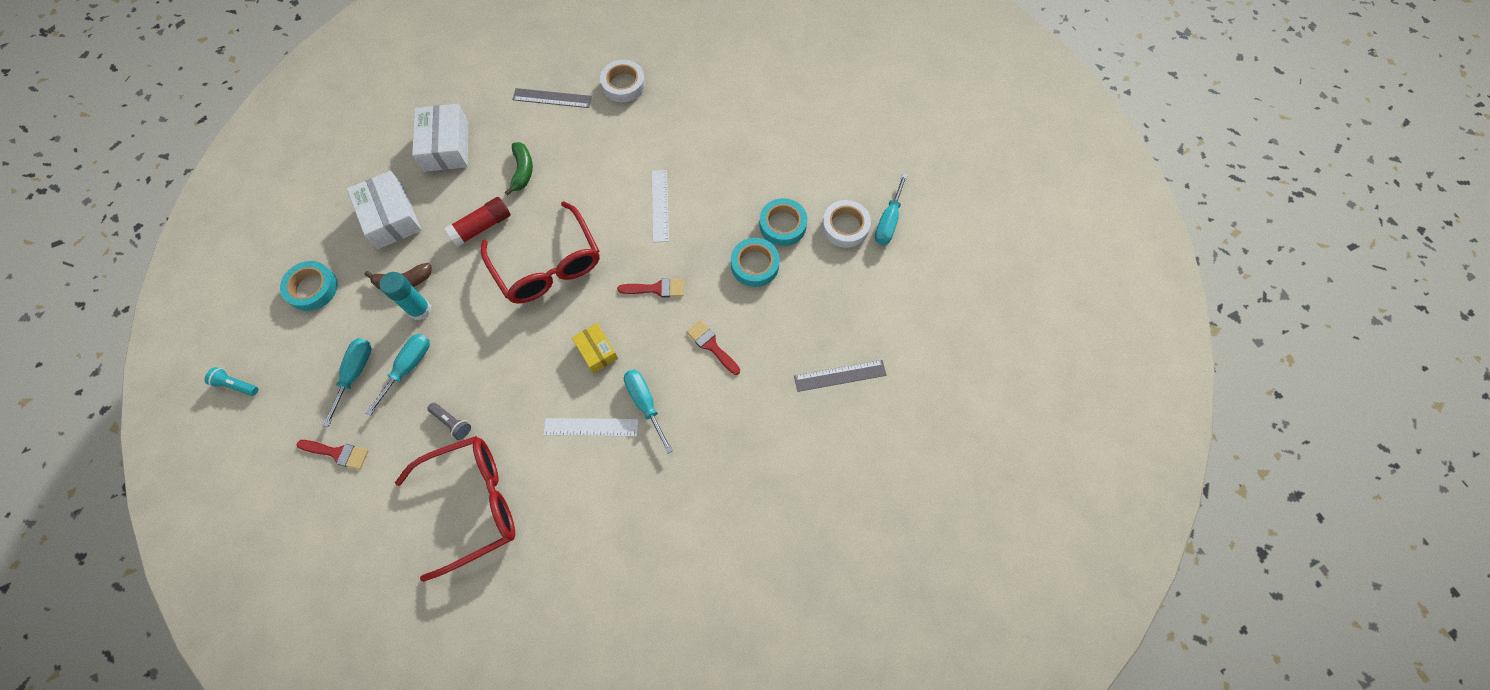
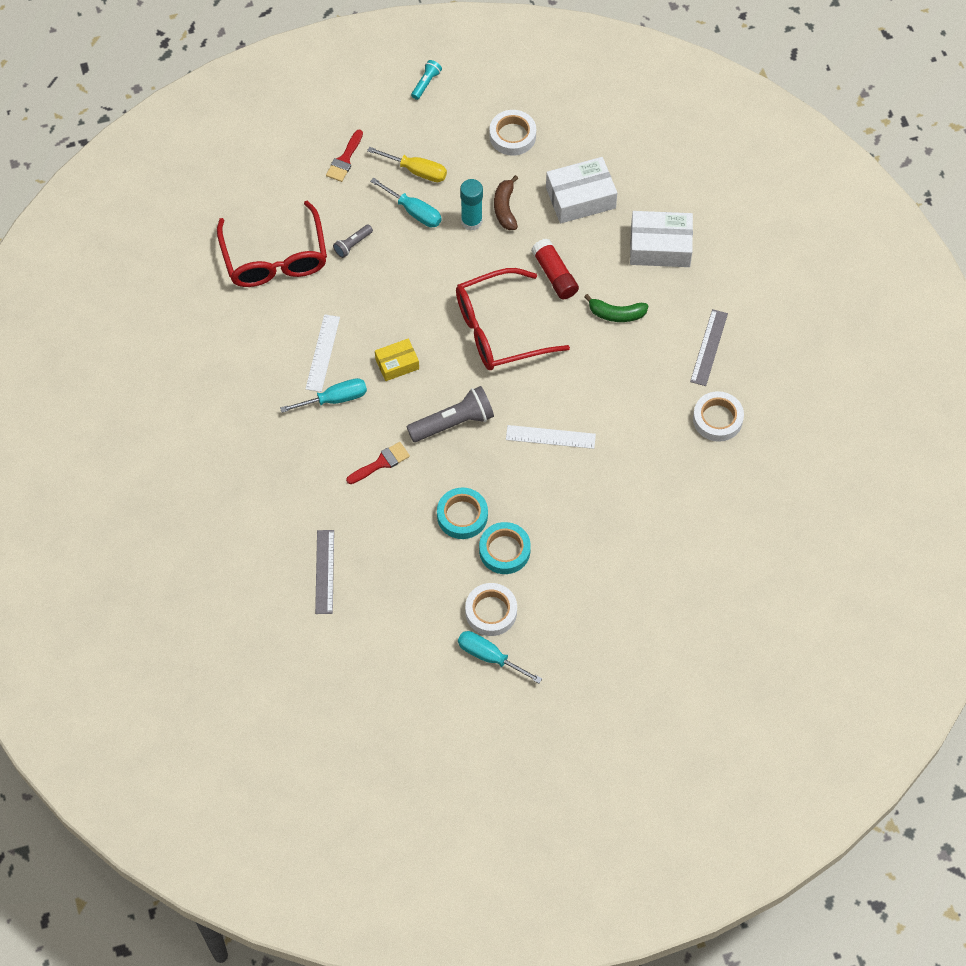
camera: 100 degrees right, 5 degrees down
turquoise tape [280,261,338,311] -> white tape [489,110,536,156]
turquoise screwdriver [322,338,372,427] -> yellow screwdriver [367,147,447,182]
red brush [617,278,684,298] -> grey flashlight [407,386,494,442]

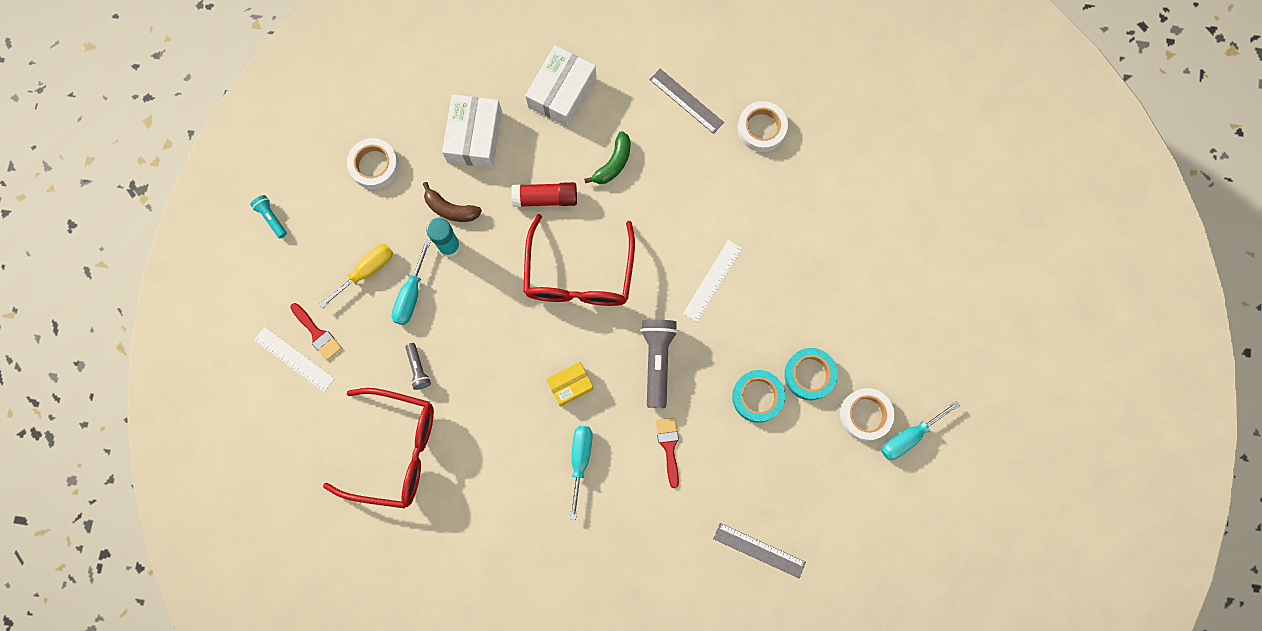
camera: 65 degrees left, 15 degrees up
white ruler [305,314,340,392] -> white ruler moved to [254,327,335,392]
turquoise screwdriver [370,178,442,227] -> turquoise screwdriver turned 135 degrees clockwise [392,239,431,325]
yellow box [375,338,419,381] -> yellow box turned 60 degrees clockwise [546,362,594,407]

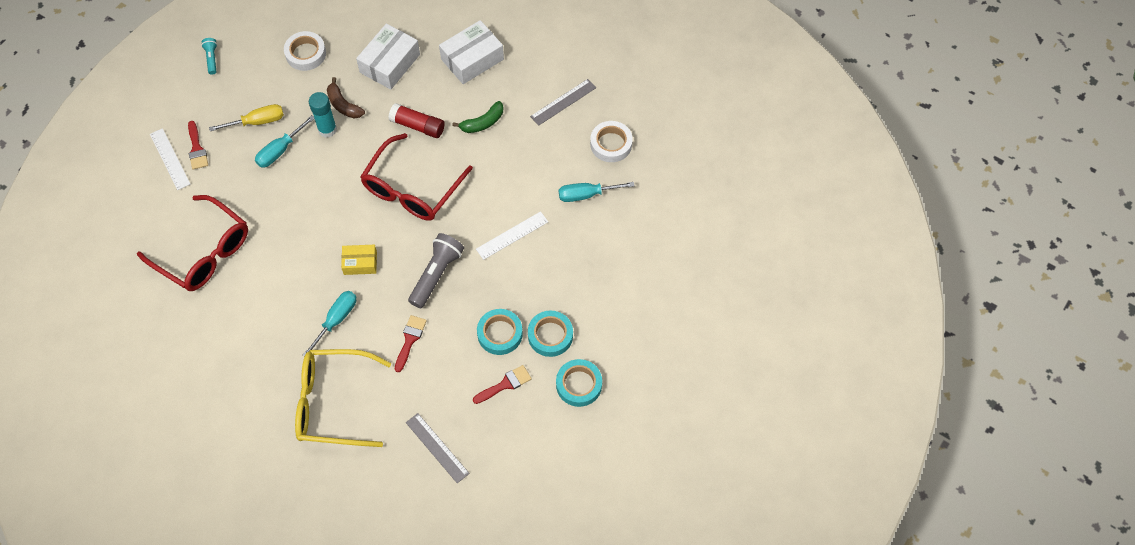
camera: 25 degrees right, 15 degrees down
grey flashlight [405,343,431,390] -> none
grey ruler [649,69,724,134] -> grey ruler turned 75 degrees clockwise [530,79,596,126]
white tape [840,388,895,441] -> turquoise tape [556,359,602,407]
turquoise screwdriver [882,401,960,460] -> turquoise screwdriver moved to [559,182,635,202]
none -> yellow glasses [295,349,391,447]
none -> red brush [473,365,532,404]

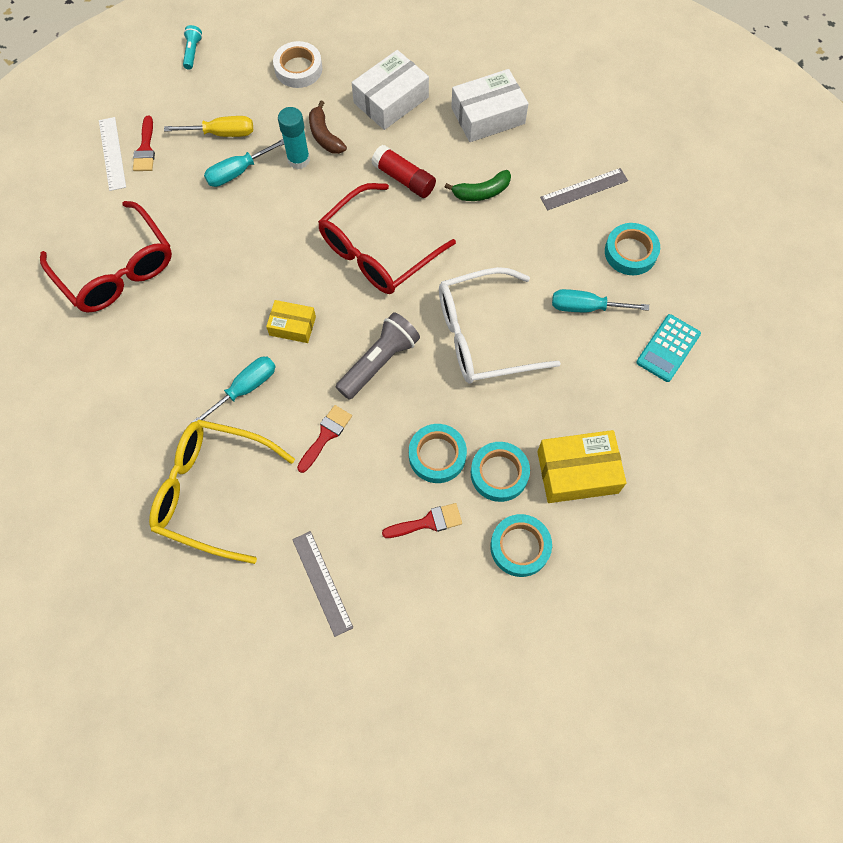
camera: 15 degrees right, 5 degrees up
white ruler [476,211,548,260] -> white glasses [439,267,561,384]
white tape [590,121,633,162] -> turquoise tape [605,223,660,275]
none -> yellow box [537,430,627,503]
none -> turquoise calculator [636,314,701,382]

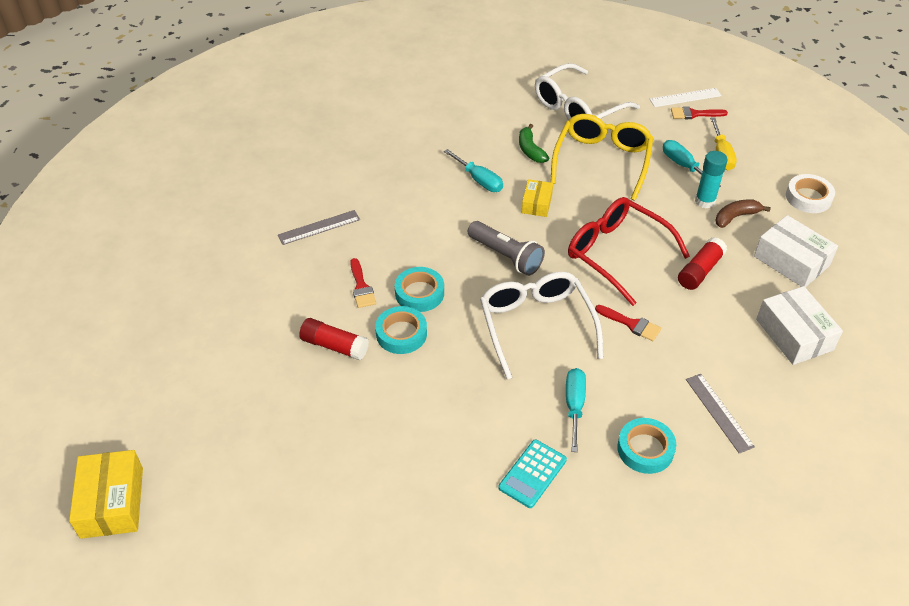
camera: 90 degrees right, 20 degrees down
red glasses [40,201,172,312] -> white glasses [535,63,640,120]
yellow glasses [149,420,295,564] -> yellow glasses moved to [550,114,653,201]
turquoise flashlight [183,25,202,69] -> none
red brush [297,405,352,473] -> red brush moved to [595,305,661,341]
green banana [445,170,511,201] -> green banana moved to [519,124,549,163]
turquoise tape [490,514,552,577] -> red glue stick [299,318,369,360]
yellow box [537,430,627,503] -> yellow box moved to [69,450,143,539]
turquoise calculator [636,314,701,382] -> turquoise calculator turned 90 degrees counterclockwise [498,440,567,508]

